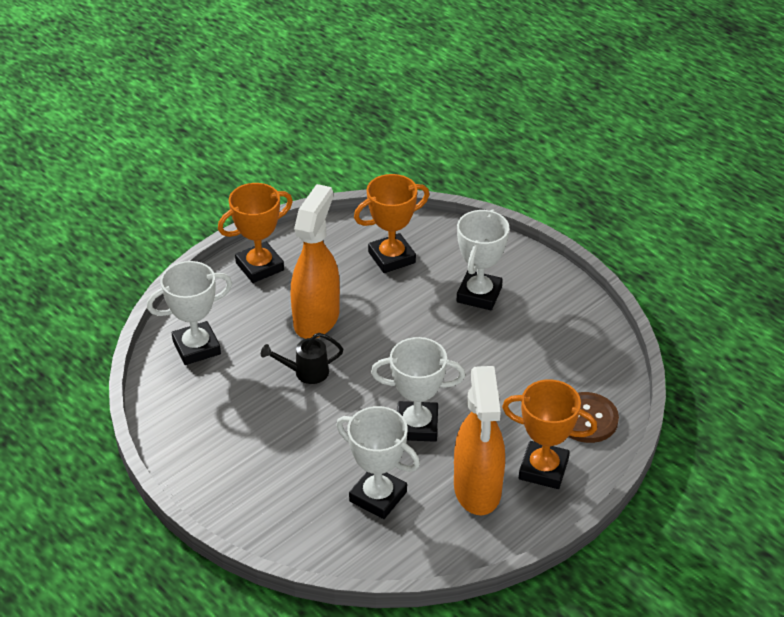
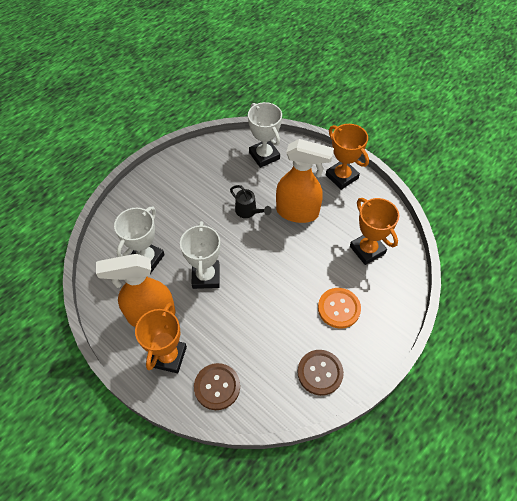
camera: 85 degrees right, 15 degrees up
black watering can [261,333,344,384] -> black watering can turned 150 degrees clockwise [230,185,272,218]
white trophy [457,209,509,310] -> orange button [318,288,361,329]
none -> brown button [298,350,344,396]

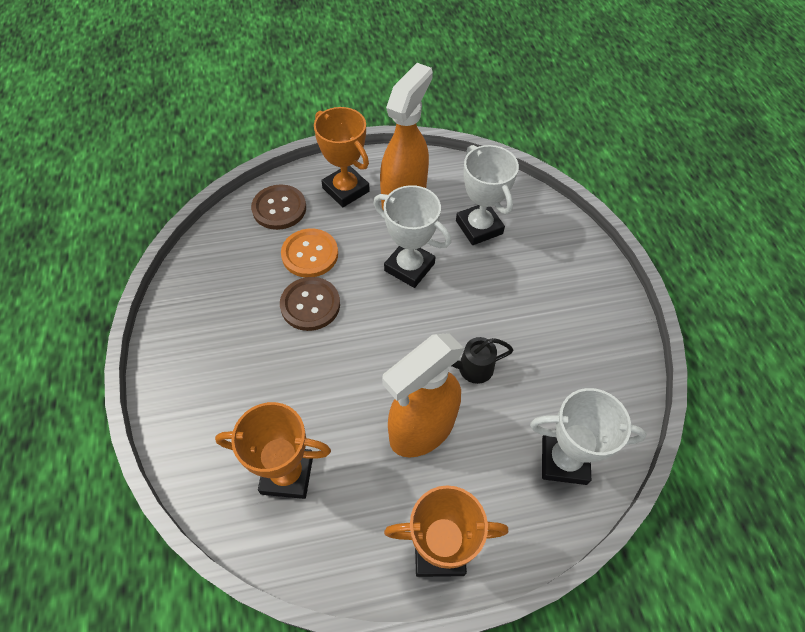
camera: 125 degrees right, 0 degrees up
brown button [298,350,344,396] -> brown button moved to [280,277,340,331]
orange button [318,288,361,329] -> orange button moved to [281,228,338,278]

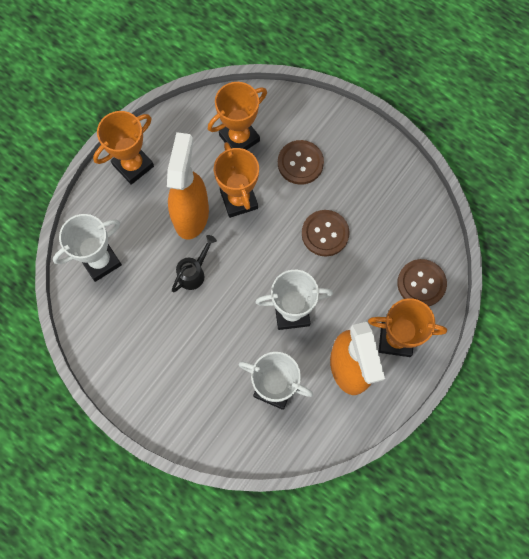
camera: 140 degrees right, 15 degrees up
orange button [281,228,338,278] -> none
none -> orange trophy [214,142,259,218]
none -> brown button [278,140,324,185]

